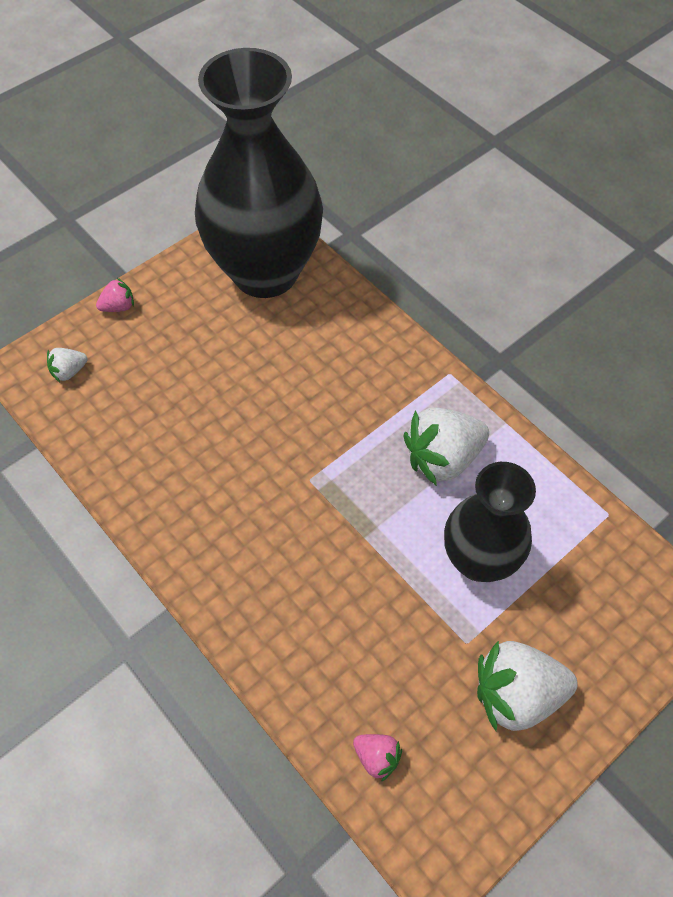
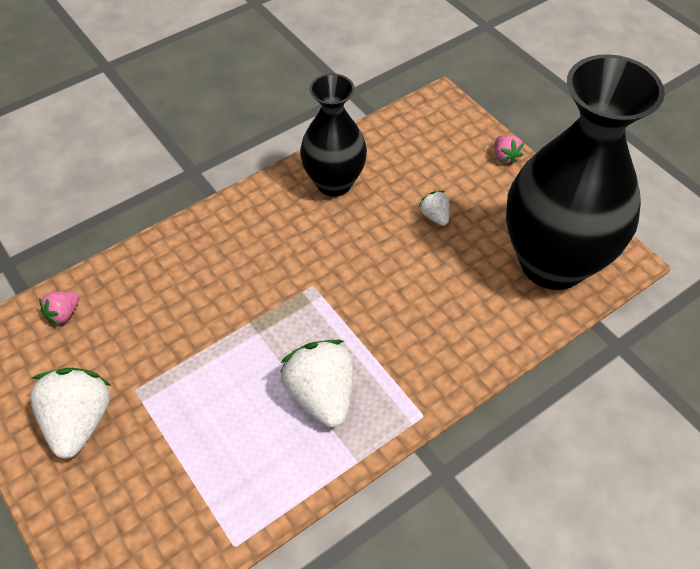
camera: 95 degrees right, 5 degrees down
white strawberry [47,348,88,382] -> white strawberry moved to [419,191,450,226]
black vase [444,462,536,582] -> black vase moved to [300,73,367,197]

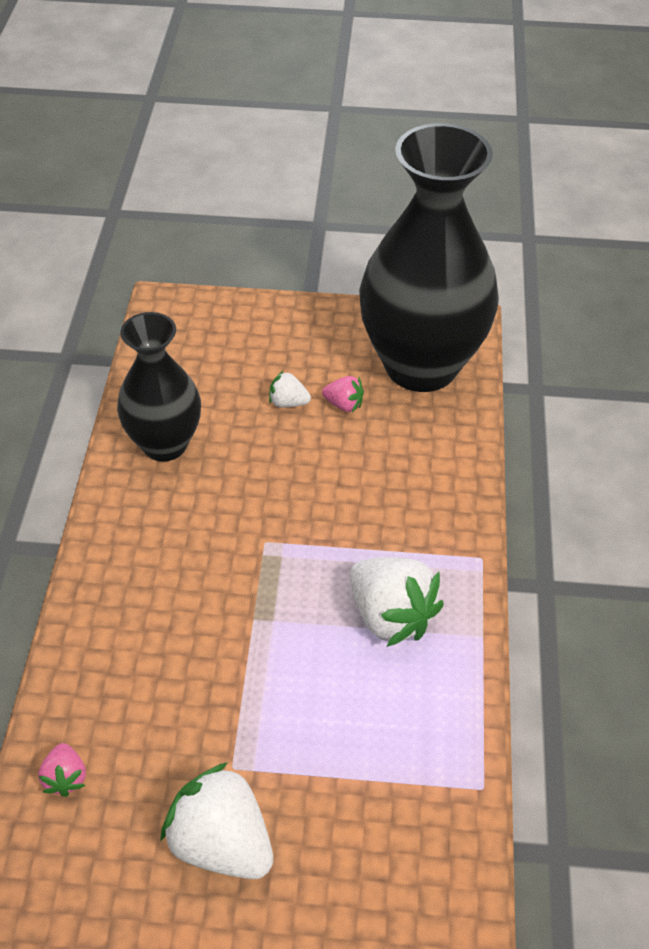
camera: 50 degrees left, 5 degrees down
white strawberry [281,340,353,428] -> white strawberry turned 150 degrees counterclockwise [350,557,444,647]
pink strawberry [495,135,524,165] -> pink strawberry moved to [322,376,364,412]

